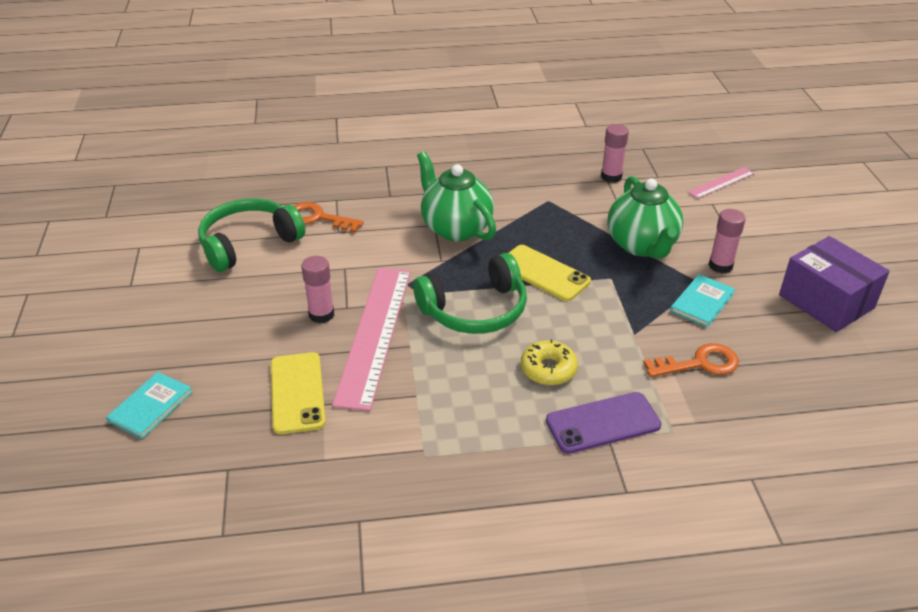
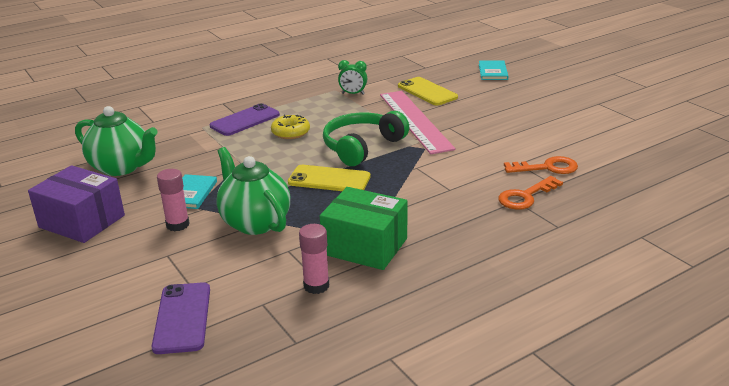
camera: 155 degrees right, 10 degrees down
green headphones [198,198,305,272] -> none
pink glue stick [301,256,334,323] -> none
green teapot [417,151,496,241] -> green teapot moved to [75,106,158,176]
orange key [643,343,739,377] -> orange key moved to [498,176,563,210]
pink ruler [687,167,755,199] -> purple phone [152,282,210,354]
none -> green box [320,187,407,270]
none -> green clock [338,60,367,95]

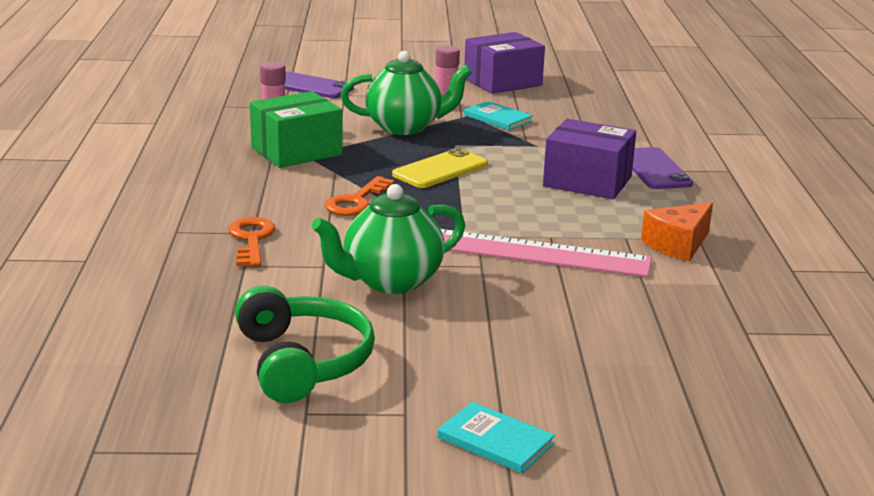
camera: 120 degrees right, 5 degrees down
green teapot [75,106,158,176] -> green teapot moved to [312,184,465,294]
yellow donut [271,115,310,139] -> purple box [543,119,636,199]
green headphones [323,111,409,166] -> green headphones moved to [235,286,375,403]
green clock [338,60,367,95] -> orange cheese [641,203,713,262]
yellow phone [398,77,458,105] -> none
turquoise book [479,61,508,80] -> turquoise book moved to [437,402,555,473]
orange key [504,156,578,174] -> orange key moved to [325,176,395,216]

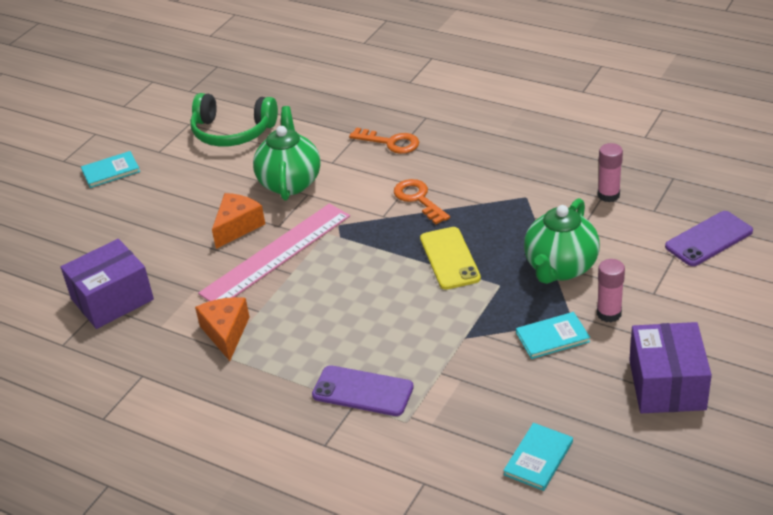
camera: 125 degrees right, 15 degrees up
green box [250,91,343,168] -> none
purple box [543,119,636,199] -> purple box moved to [61,239,154,329]
none -> orange cheese [212,193,265,249]
none -> turquoise book [503,423,573,491]

